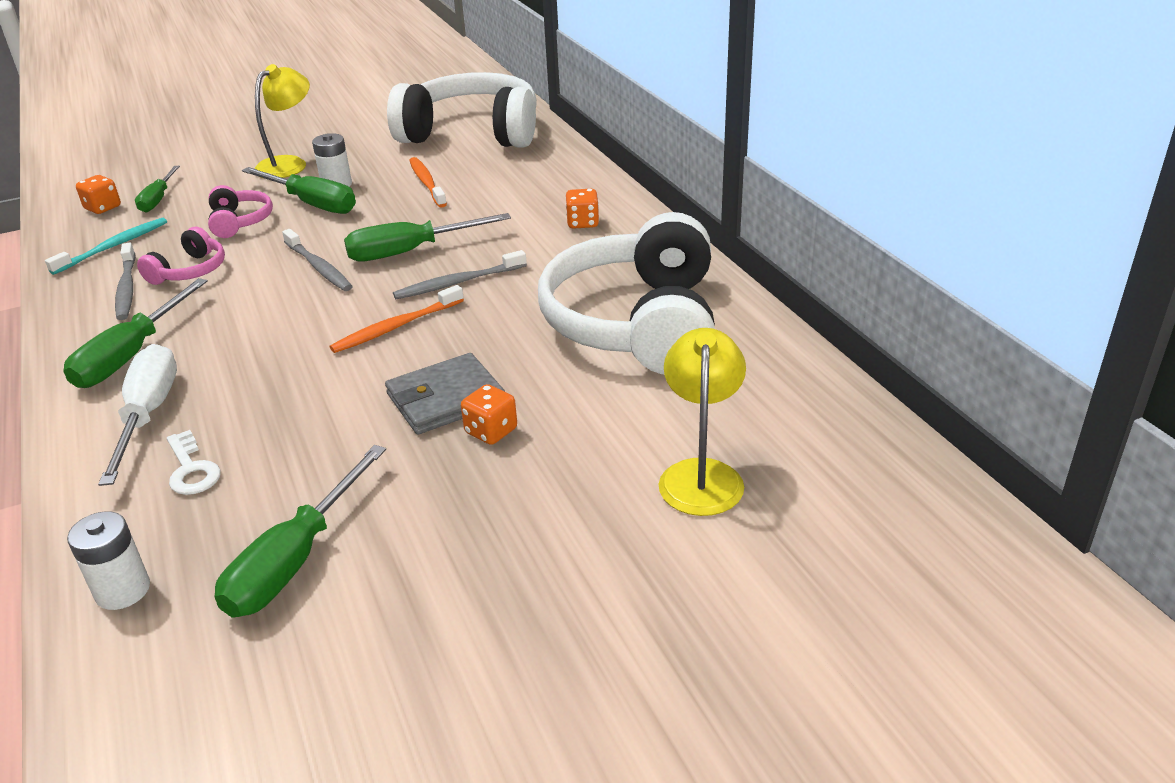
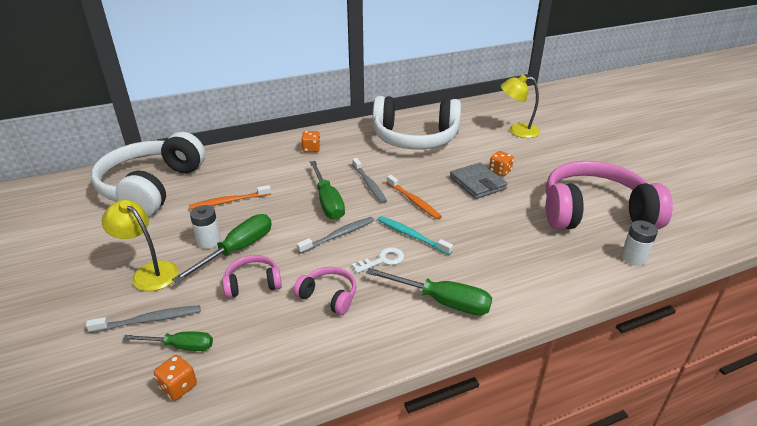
camera: 90 degrees left, 0 degrees up
turquoise toothbrush [45,218,167,275] -> turquoise toothbrush moved to [378,216,453,255]
white screwdriver [98,344,177,486] -> none
grey toothbrush [115,243,136,320] -> grey toothbrush moved to [86,305,201,333]
white key [167,430,221,495] -> white key moved to [352,247,404,273]
green screwdriver [214,445,386,618] -> pink headphones [546,161,673,229]

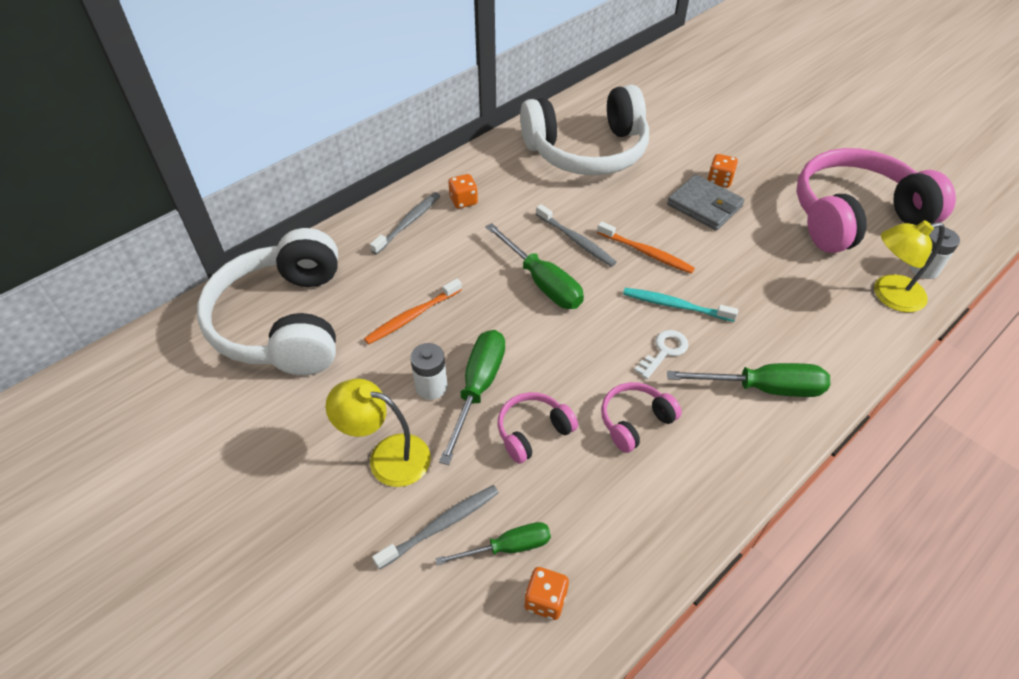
camera: 20 degrees left, 15 degrees up
pink headphones [293,267,356,315] -> pink headphones turned 45 degrees counterclockwise [601,382,682,453]
grey toothbrush [297,217,374,254] -> grey toothbrush moved to [370,192,440,255]
yellow lamp [501,75,540,138] -> yellow lamp moved to [874,220,945,313]

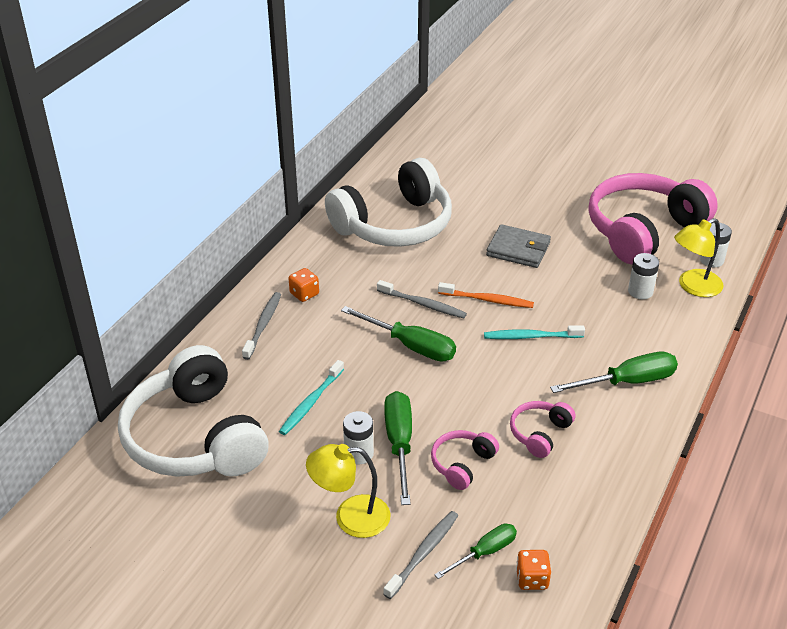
camera: 20 degrees left, 10 degrees down
orange toothbrush [364,278,462,344] -> turquoise toothbrush [279,360,344,435]
white key [634,330,689,379] -> none
orange dice [708,154,738,188] -> none
none -> white battery [628,253,659,299]

